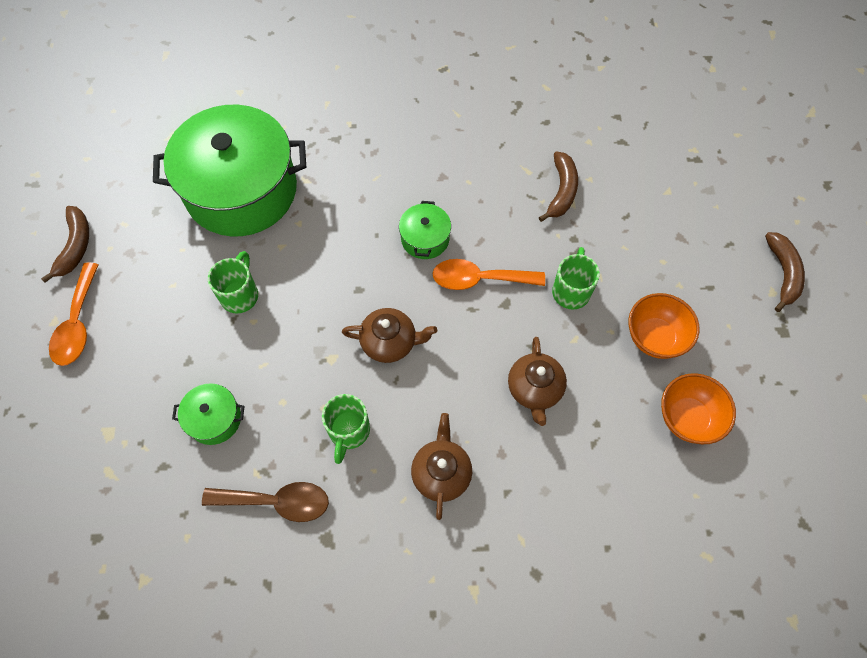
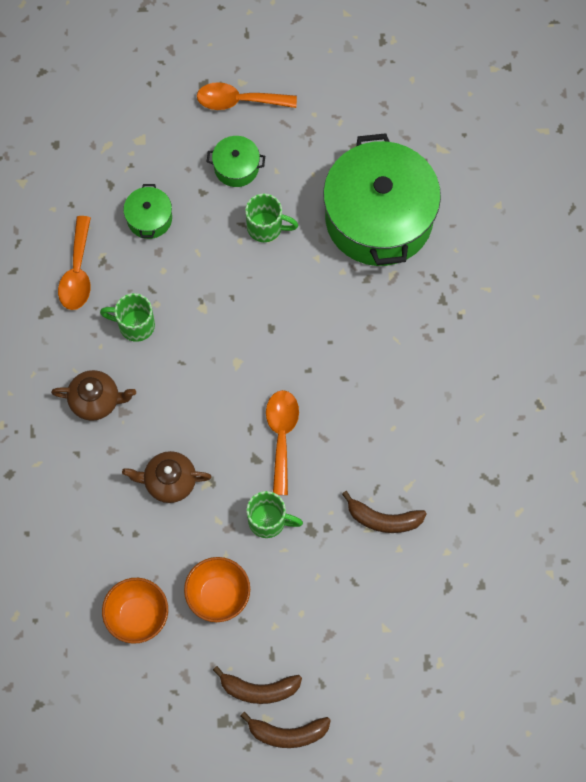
camera: 90 degrees right, 5 degrees up
brown banana [41,206,89,283] -> brown banana moved to [213,666,302,704]
brown spoon [202,482,329,522] -> orange spoon [58,216,91,310]
brown teapot [342,308,437,363] -> none
green pot [399,201,451,259] -> green pot moved to [207,136,265,187]

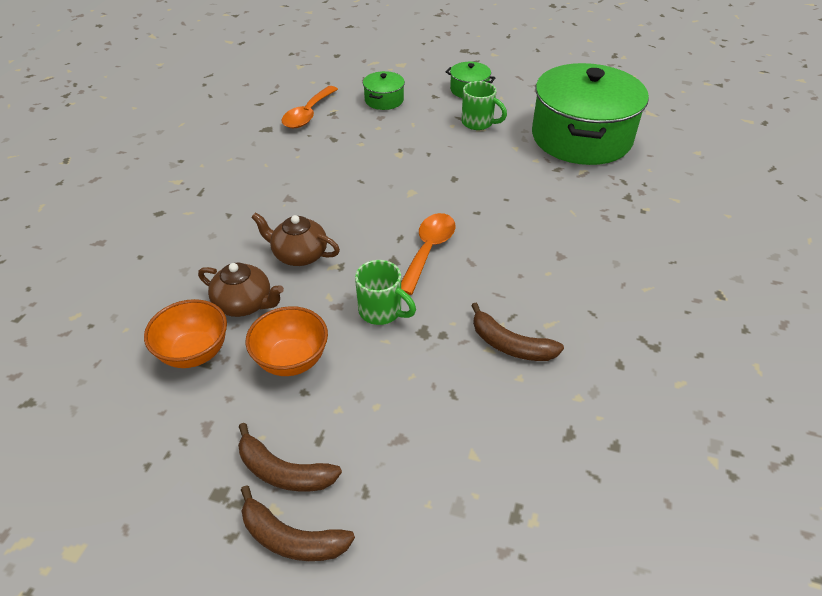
camera: 20 degrees right, 25 degrees down
brown teapot [51,370,136,421] -> brown teapot moved to [198,263,284,317]
green mug [100,293,155,342] -> none
orange spoon [197,82,297,110] -> none

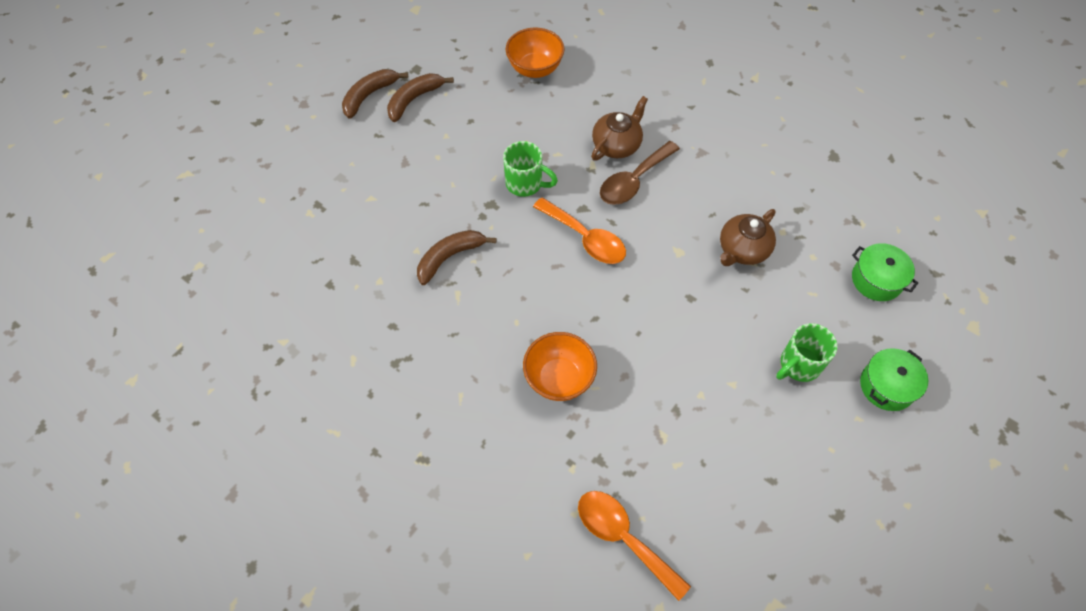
camera: 110 degrees right, 15 degrees up
brown teapot [198,263,284,317] -> brown teapot moved to [720,209,776,266]
orange bowl [246,306,328,376] -> orange bowl moved to [523,332,597,401]
orange spoon [282,86,338,128] -> orange spoon moved to [578,491,691,601]
green mug [355,260,416,325] -> green mug turned 120 degrees counterclockwise [503,141,558,197]
green pot [532,63,649,165] -> none
none -> brown spoon [600,141,680,205]

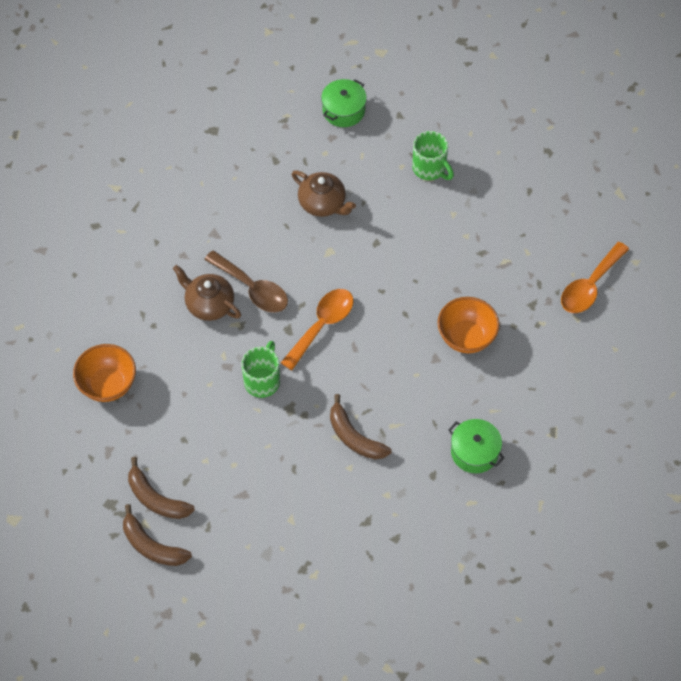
camera: 95 degrees left, 0 degrees up
green pot [860,348,928,411] -> green pot moved to [448,419,505,473]

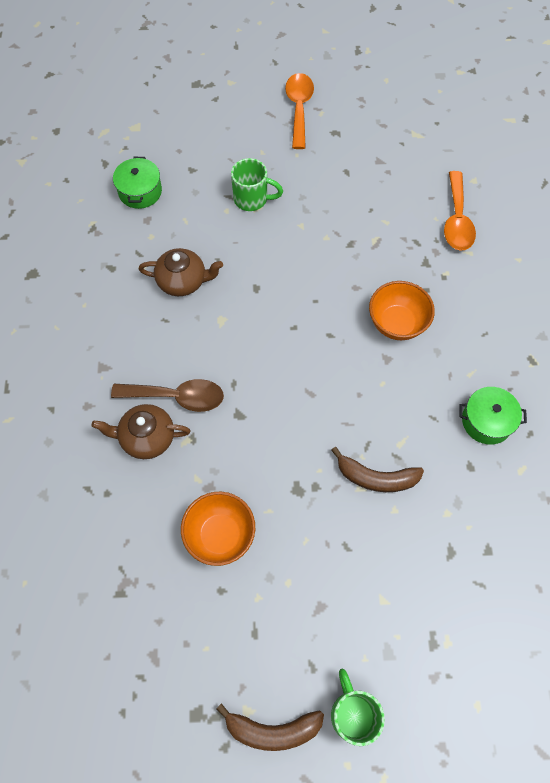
camera: 35 degrees left, 5 degrees up
orange bowl [73,344,136,402] -> orange bowl moved to [181,492,255,566]
brown banana [128,457,195,519] -> none
green mug [241,341,280,398] -> green mug moved to [331,669,385,746]
orange spoon [281,289,353,370] -> orange spoon moved to [285,73,314,149]

